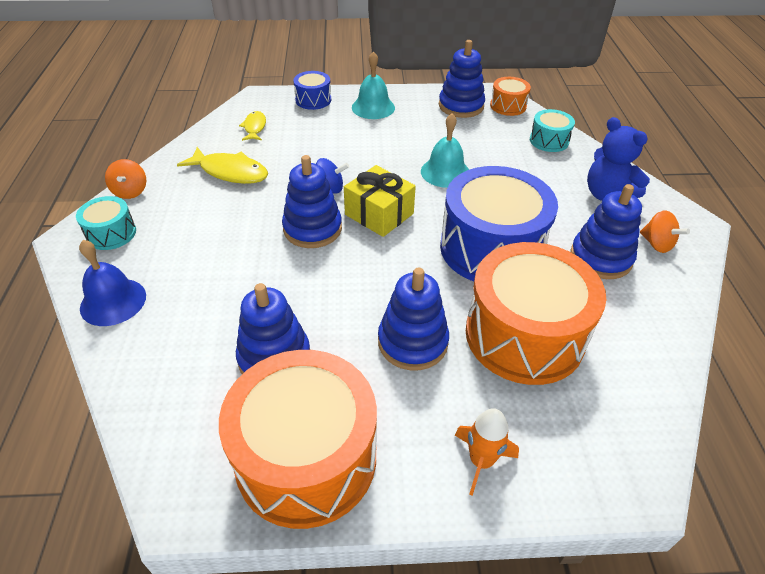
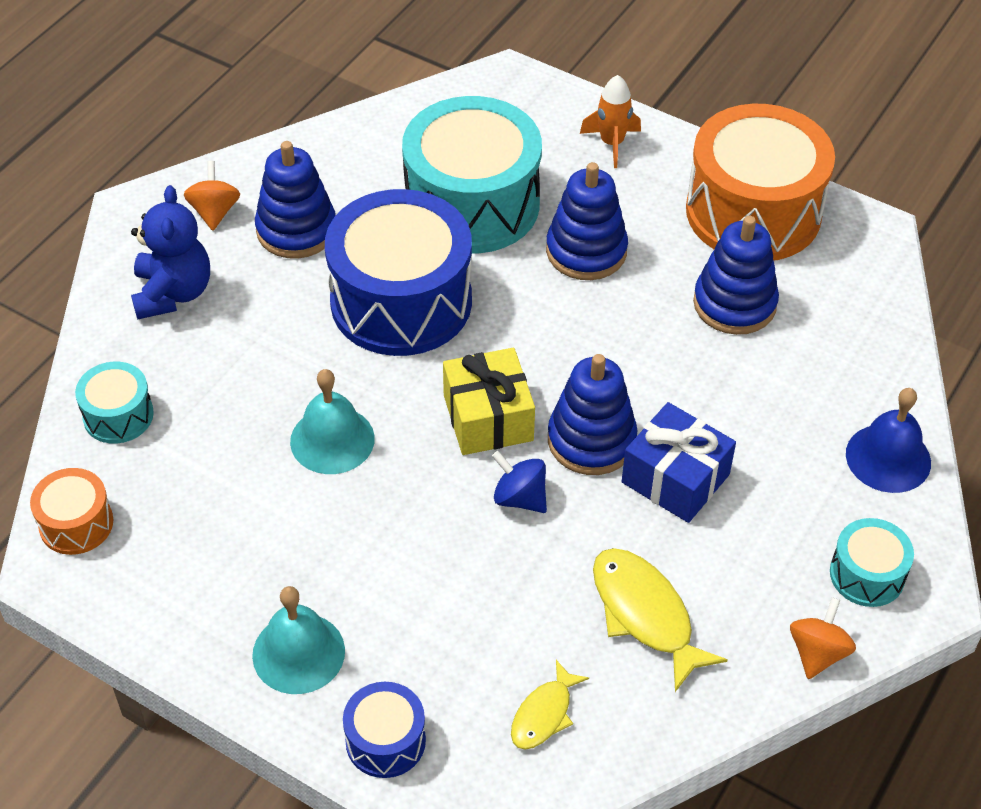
camera: 145 degrees left, 5 degrees up
blue stacking toy [439,40,485,118] -> none
orange drum [466,242,606,385] -> turquoise drum [402,96,542,254]
none -> blue gift [622,402,736,523]

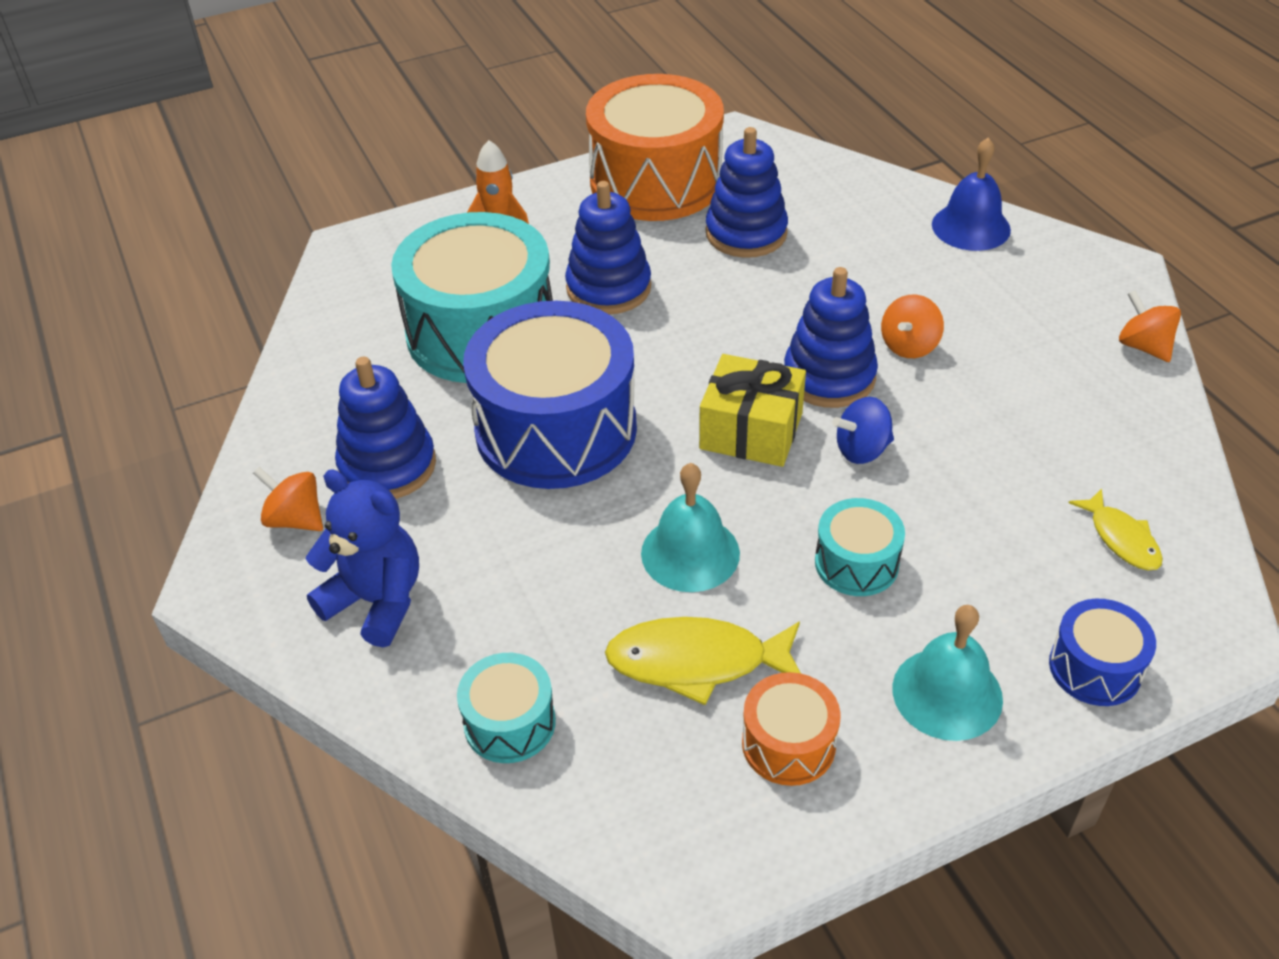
camera: 55 degrees left, 5 degrees down
orange drum [30,468,113,555] -> orange drum moved to [742,672,841,786]
yellow fish [593,548,727,692] -> yellow fish moved to [605,617,801,705]
blue gift [622,402,736,523] -> orange spinning top [881,295,944,358]
turquoise drum [830,518,914,607] -> turquoise drum moved to [815,498,905,596]

